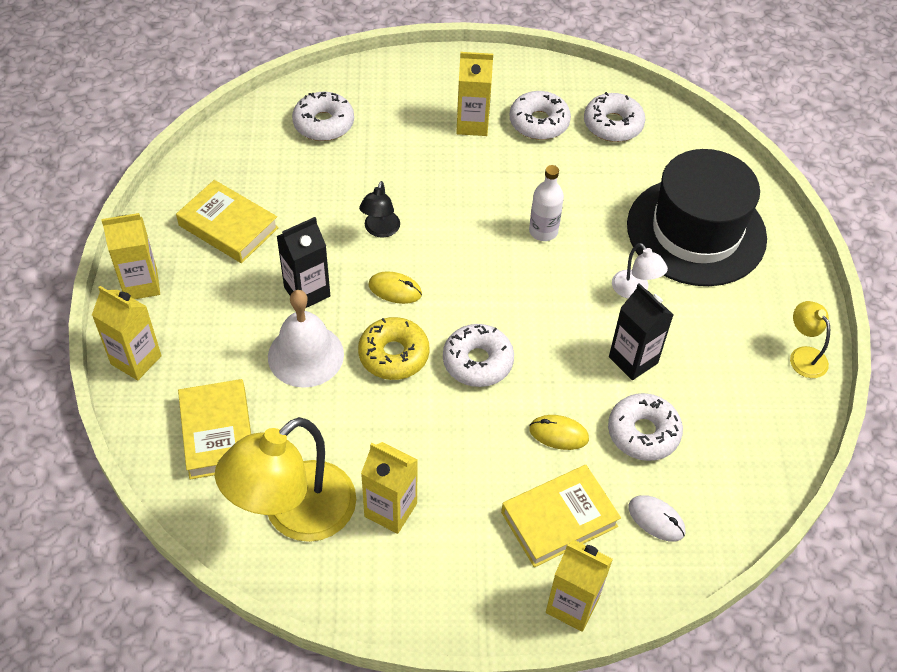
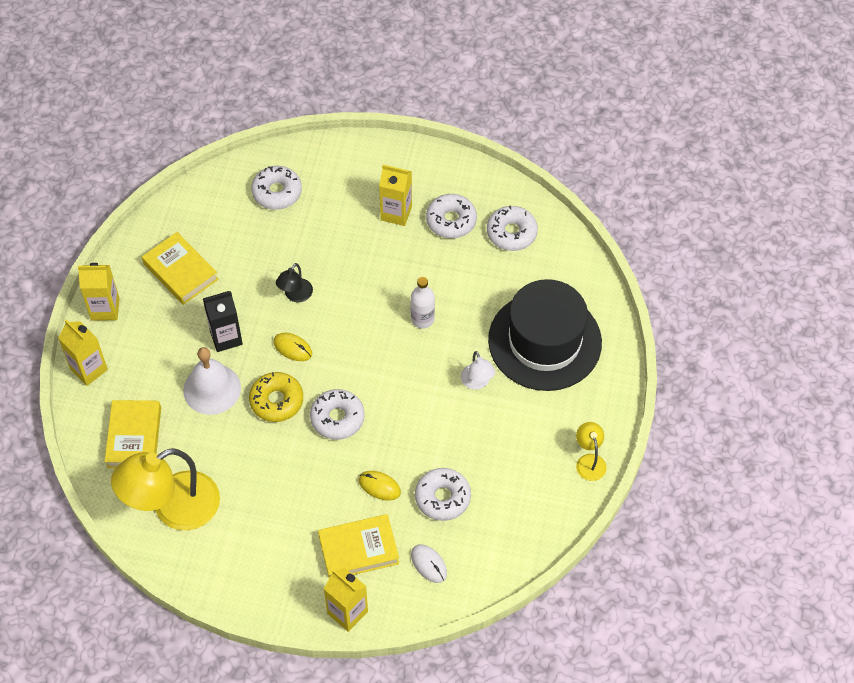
camera: 15 degrees right, 5 degrees up
yellow carton [361,442,418,534] -> none
black carton [609,283,673,380] -> none

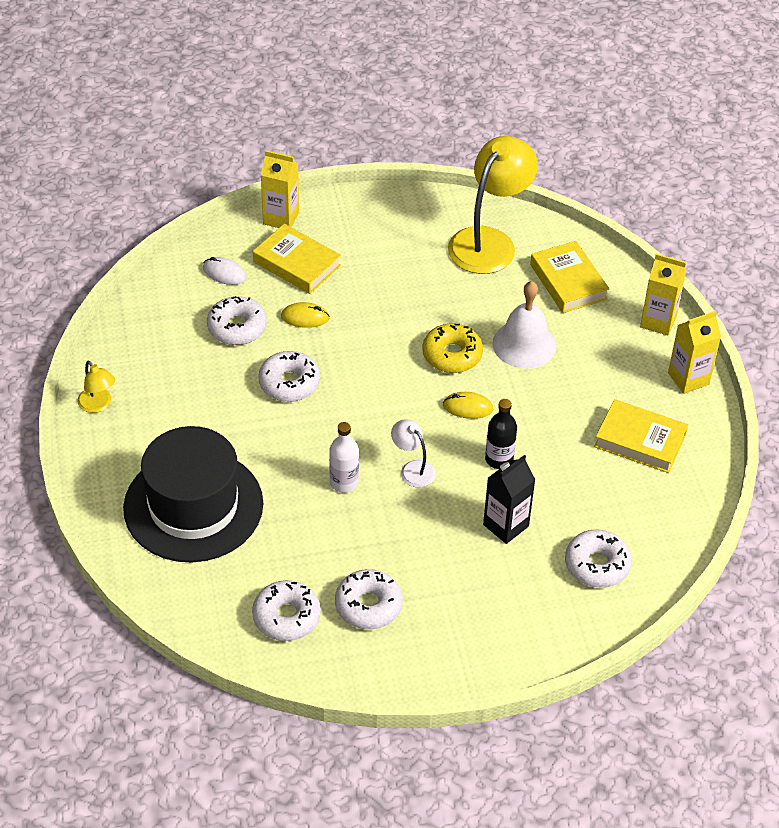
camera: 155 degrees right, 10 degrees down
black carton [203,291,243,352] -> black carton moved to [483,455,535,544]
black lamp [276,263,313,302] -> black bottle [485,399,517,469]
white donut [310,389,365,440] -> white donut moved to [258,351,320,402]
yellow book [318,514,399,578] -> yellow book turned 75 degrees clockwise [253,224,341,294]
yellow carton [379,165,412,226] -> none
white lamp [461,351,495,390] -> white lamp moved to [391,420,436,488]

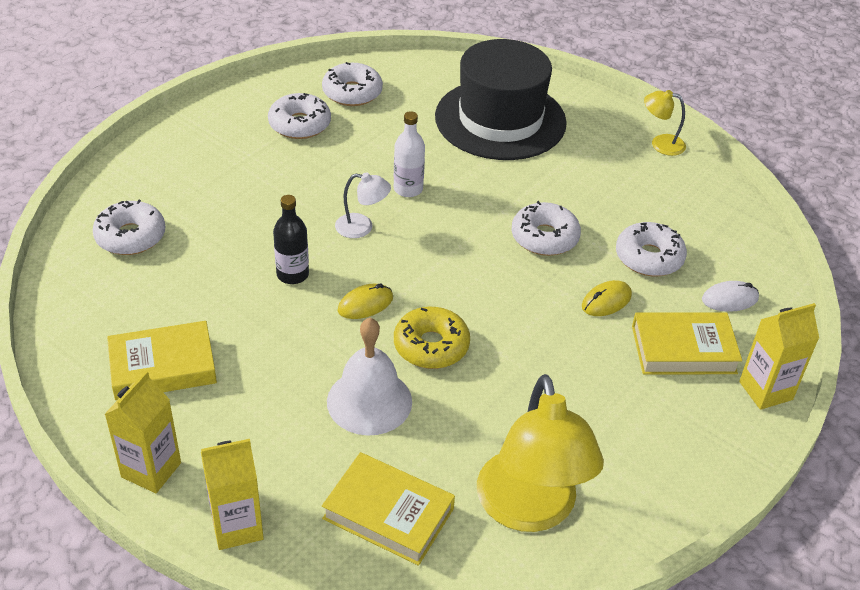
camera: 140 degrees right, 5 degrees down
black carton [483,455,535,544] -> none

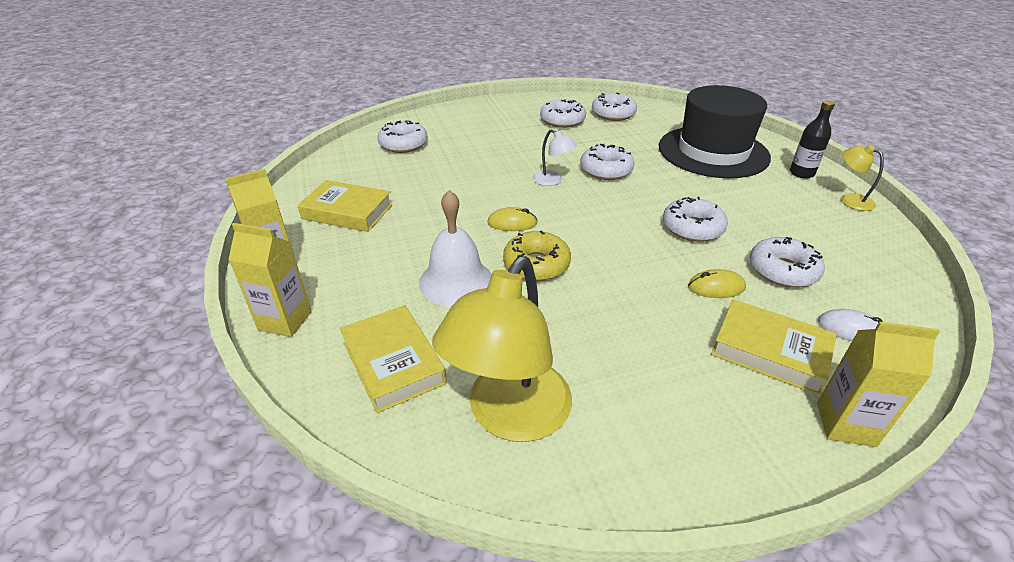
camera: 35 degrees right, 5 degrees down
black bottle [273,195,309,284] -> black bottle moved to [790,100,835,178]
white bottle [394,111,425,197] -> white donut [580,144,635,180]

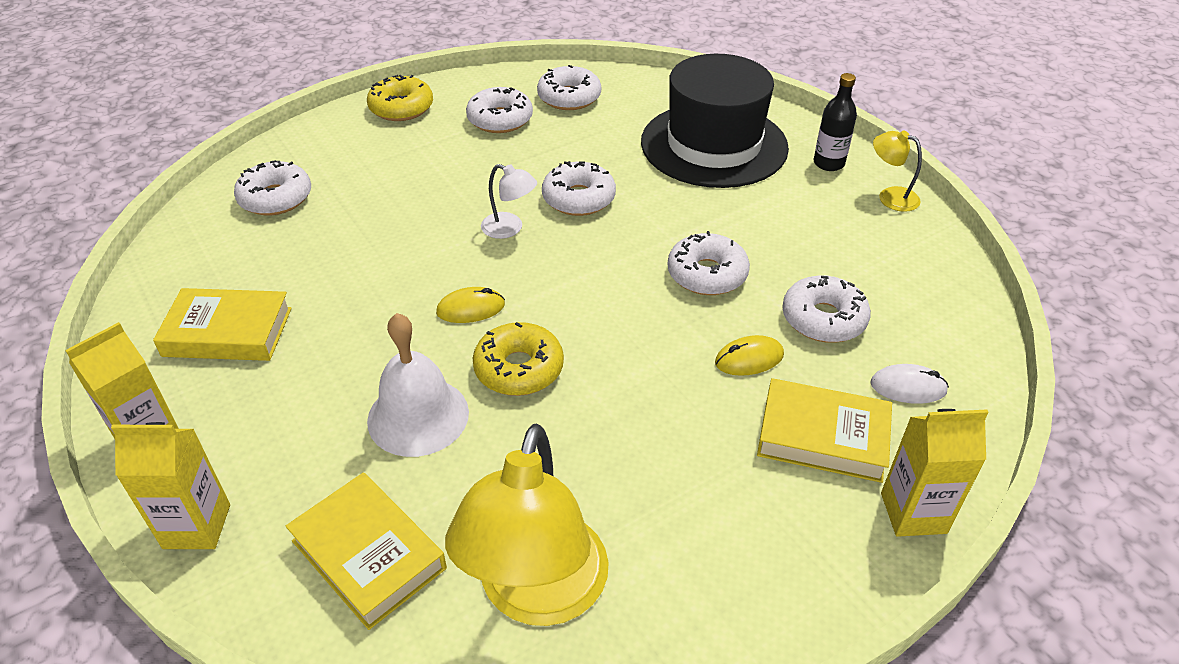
camera: 15 degrees left, 5 degrees up
none -> yellow donut [367,75,433,121]

